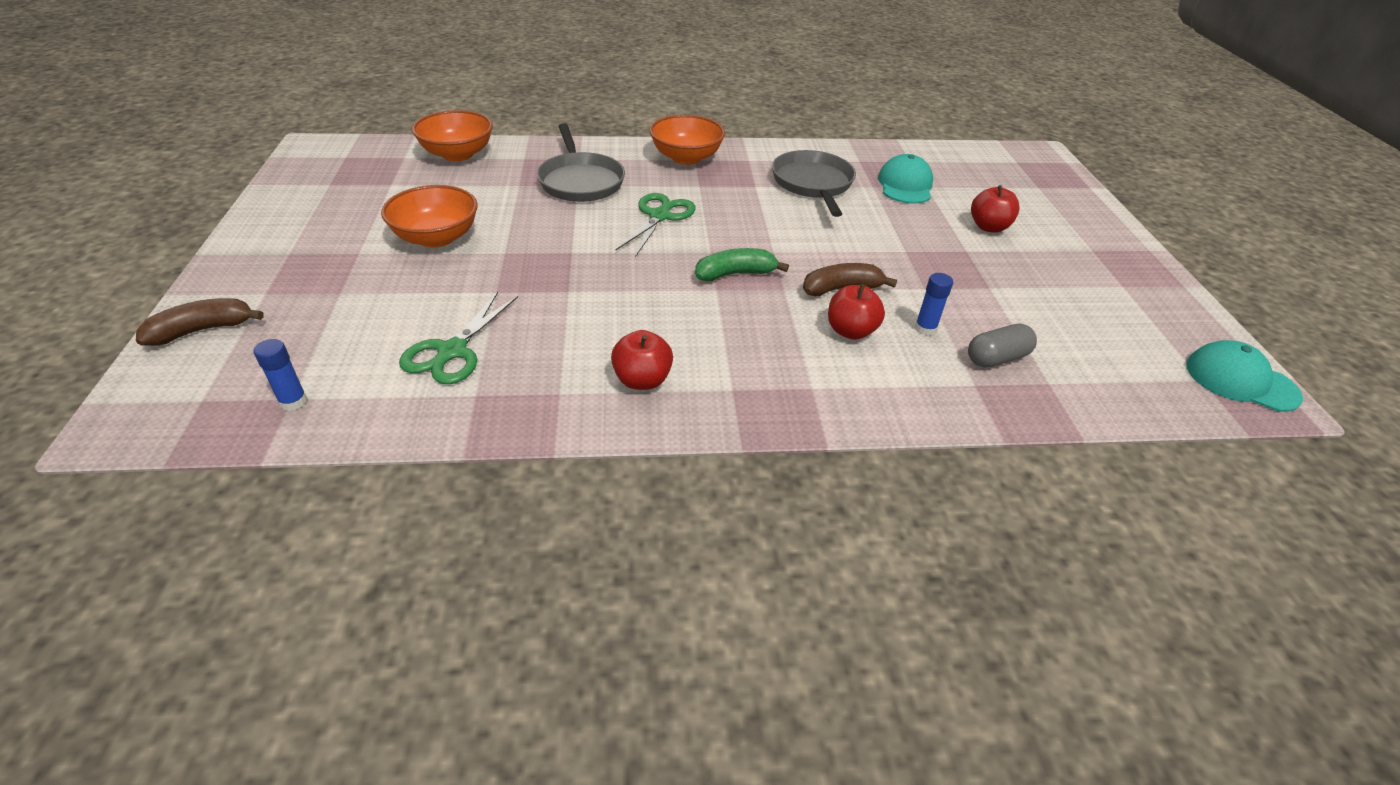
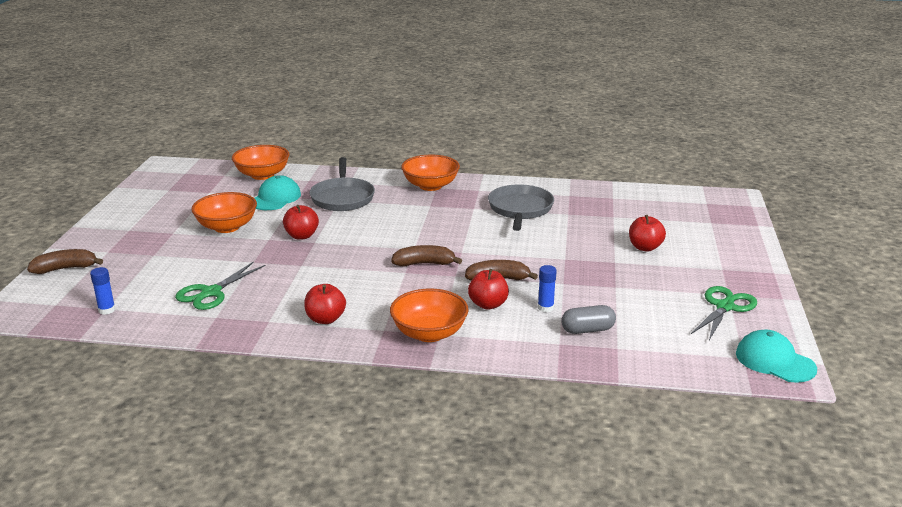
camera: 15 degrees right, 15 degrees down
green scissors [615,193,696,257] -> green scissors moved to [691,286,757,340]
green banana [695,248,789,281] -> brown banana [391,245,462,267]
turquoise cap [878,154,933,204] -> turquoise cap moved to [254,175,301,210]
none -> red apple [283,205,319,240]
none -> orange bowl [390,289,469,342]

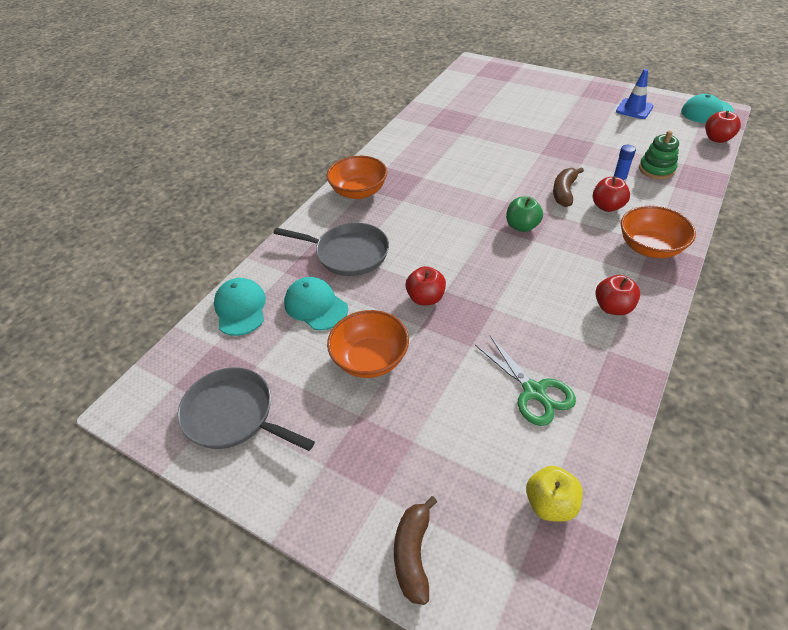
camera: 65 degrees left, 20 degrees up
blue glue stick [90,267,116,315] -> yellow apple [526,466,583,522]
orange bowl [232,145,290,180] -> turquoise cap [214,278,266,336]
brown banana [391,245,462,267] -> green apple [506,196,543,232]
grey pan [488,184,554,231] -> grey pan moved to [178,367,315,451]
grey capsule [561,305,616,334] -> green stacking toy [639,131,679,179]
red apple [629,215,666,252] -> red apple moved to [705,111,741,143]
green scissors [691,286,757,340] -> blue traffic cone [616,69,653,119]

